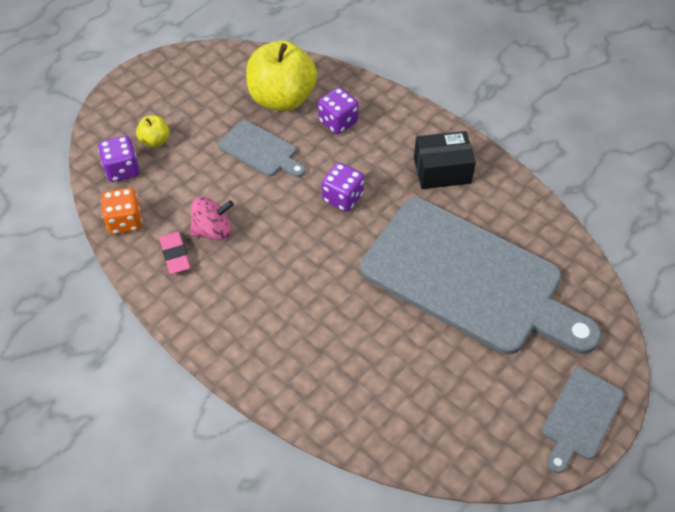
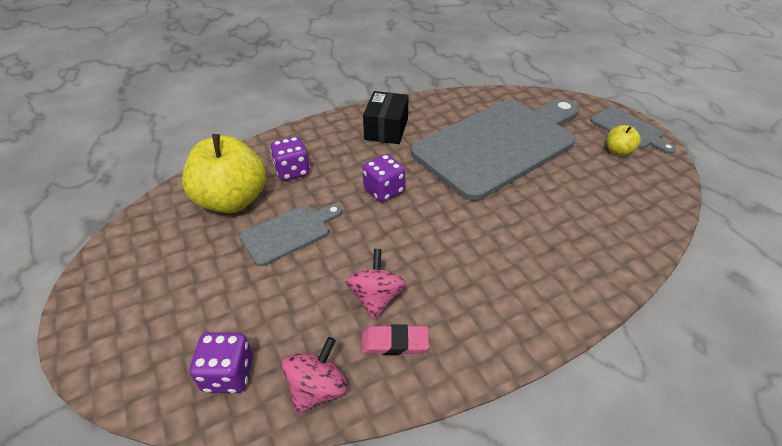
camera: 70 degrees left, 10 degrees down
orange dice [101,188,143,235] -> pink spinning top [282,337,348,414]
yellow apple [136,115,169,147] -> yellow apple moved to [607,125,641,156]

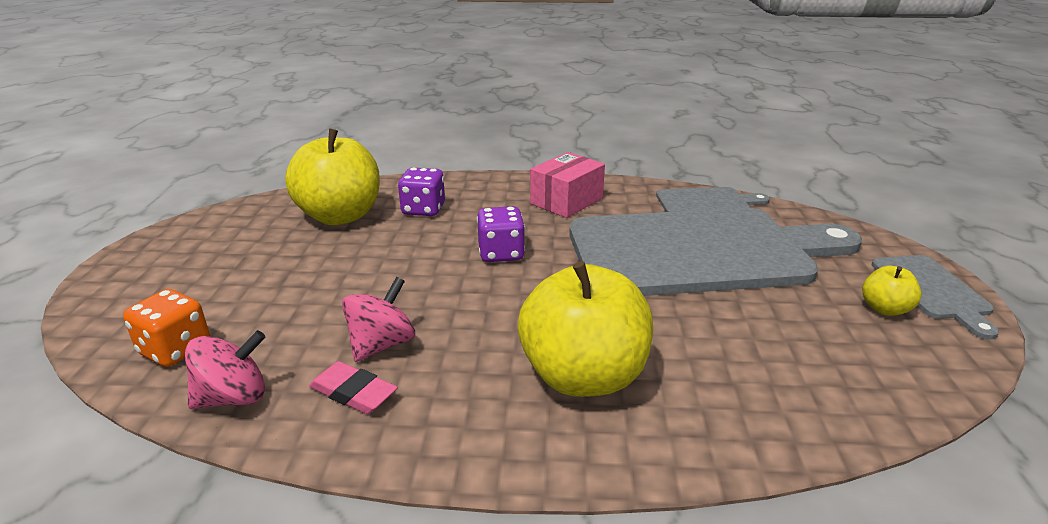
camera: 30 degrees right, 15 degrees down
purple dice [189,332,253,393] -> orange dice [123,289,210,367]
grey cutting board [239,204,342,266] -> grey cutting board moved to [656,187,770,212]
black box [363,91,409,144] -> pink box [530,152,605,218]
none -> yellow apple [518,261,653,397]

